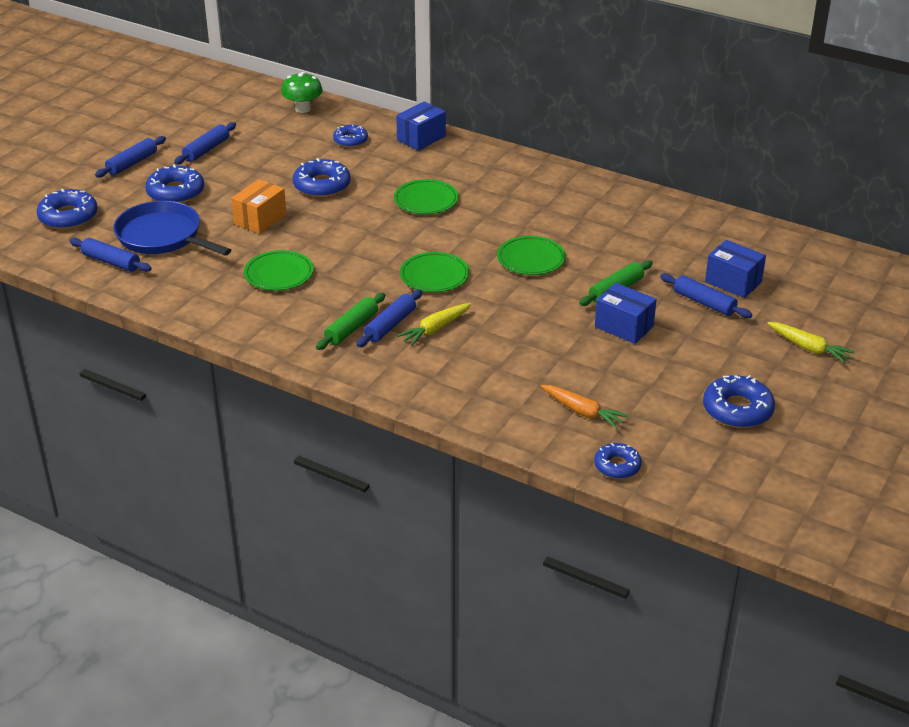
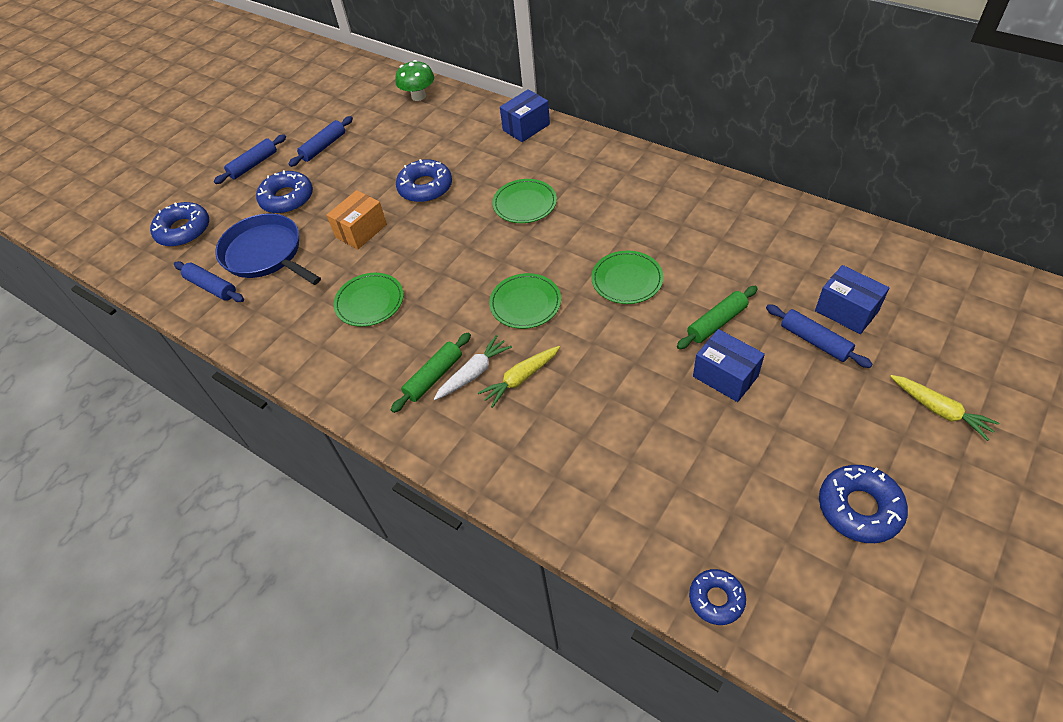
camera: 10 degrees right, 15 degrees up
blue donut [333,125,368,147] -> none
blue rolling pin [357,290,422,347] -> white carrot [434,335,512,400]
orange carrot [541,385,629,429] -> none

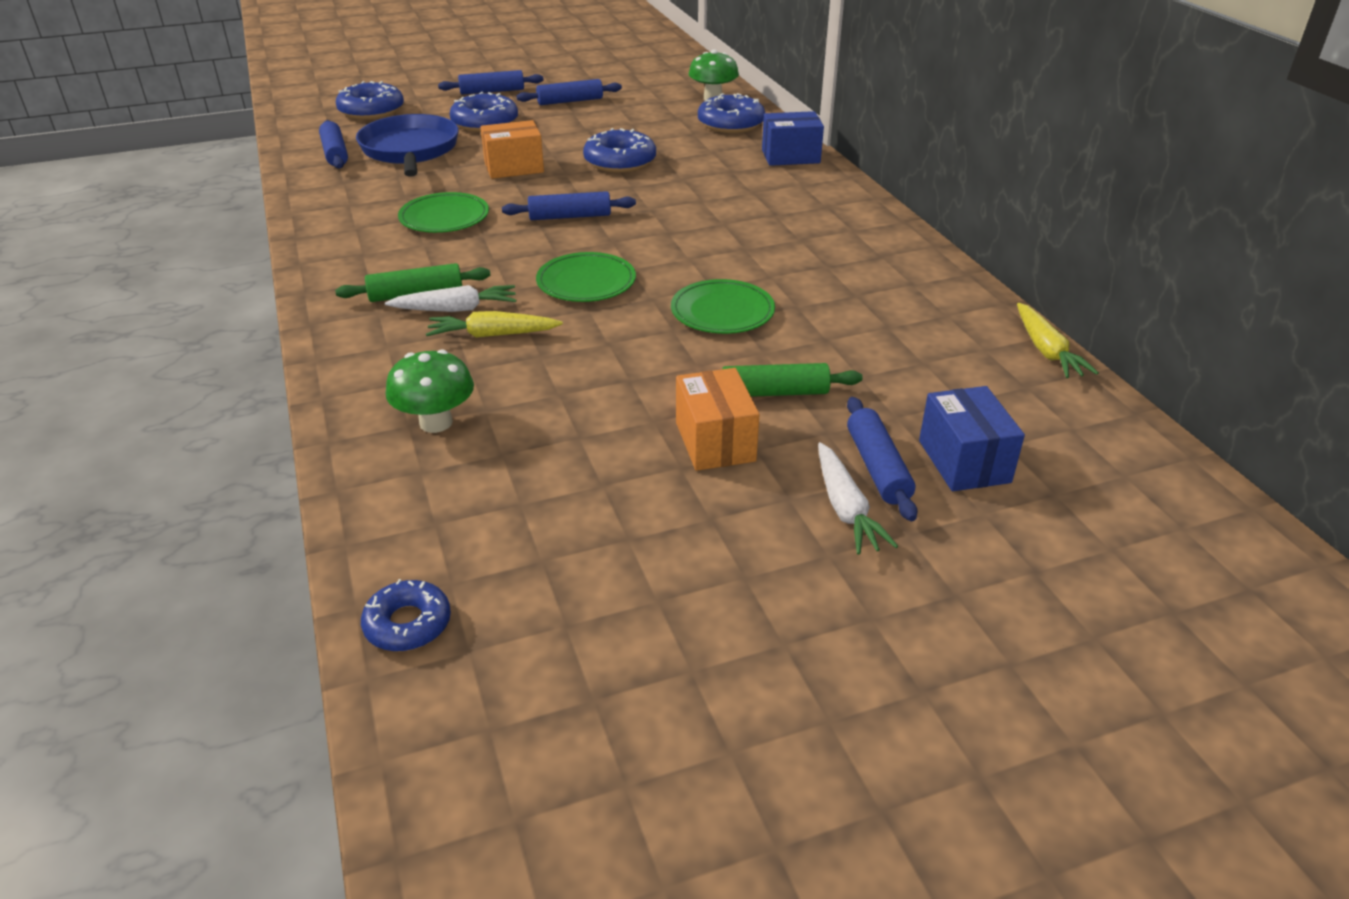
camera: 30 degrees right, 15 degrees down
green plate [492,179,557,223] -> none
blue box [693,329,765,402] -> orange box [676,368,759,471]
blue donut [819,465,908,543] -> blue donut moved to [698,93,765,133]
yellow carrot [890,375,999,441] -> yellow carrot moved to [1017,303,1099,378]
none -> green mushroom [385,349,474,433]
none -> blue rolling pin [502,191,636,220]
none -> white carrot [818,442,898,555]

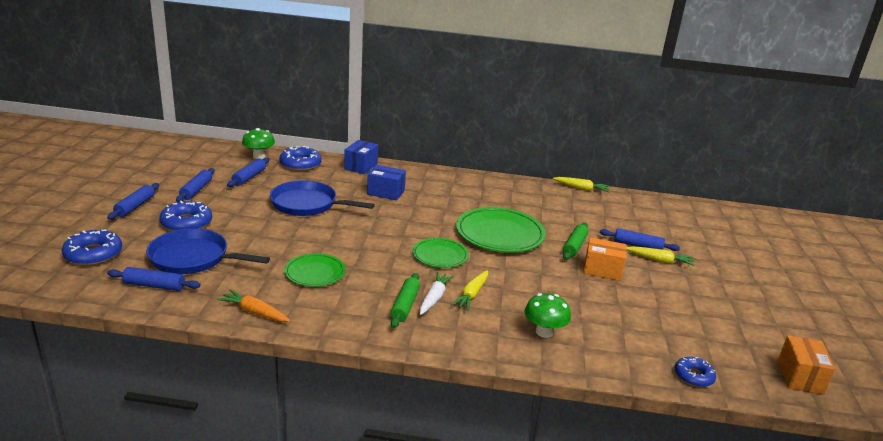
camera: 65 degrees left, 10 degrees down
orange box [480,120,544,179] -> orange box moved to [778,335,835,395]
blue rolling pin [502,191,636,220] -> blue rolling pin moved to [227,158,270,187]
blue donut [583,128,656,173] -> blue pan [270,180,375,216]
green plate [671,279,775,334] -> green plate [456,207,546,252], size x1.70
white carrot [818,442,898,555] -> yellow carrot [626,246,694,266]
blue box [919,386,1025,491] -> blue box moved to [367,165,406,200]
none -> orange carrot [217,290,290,322]

